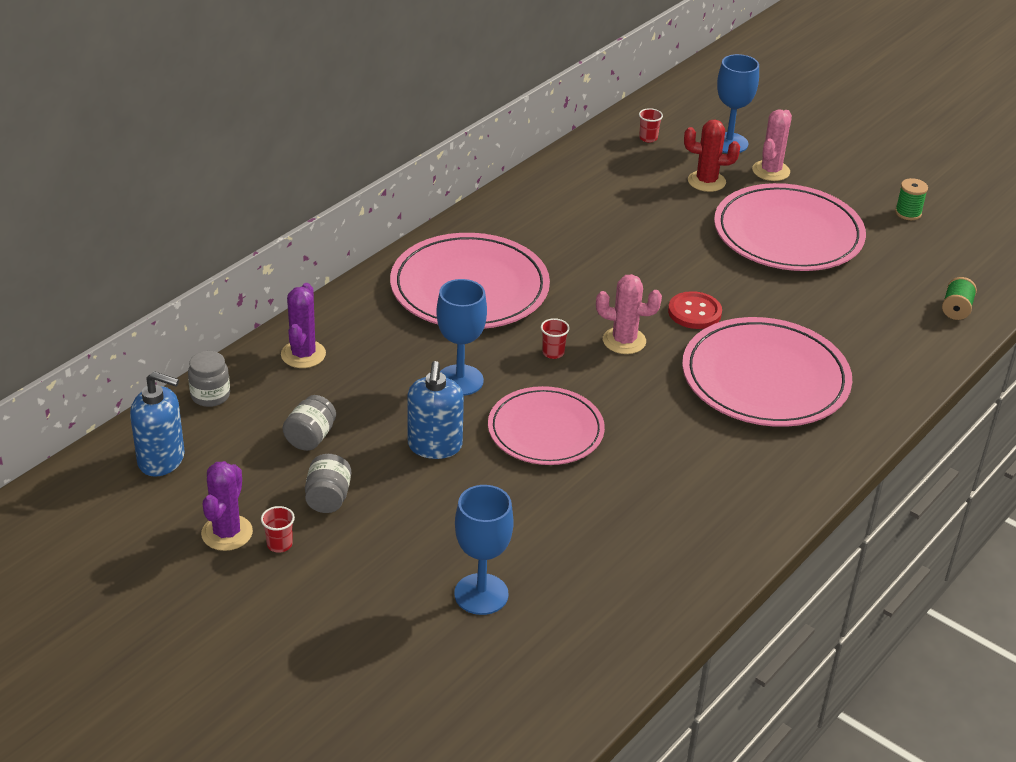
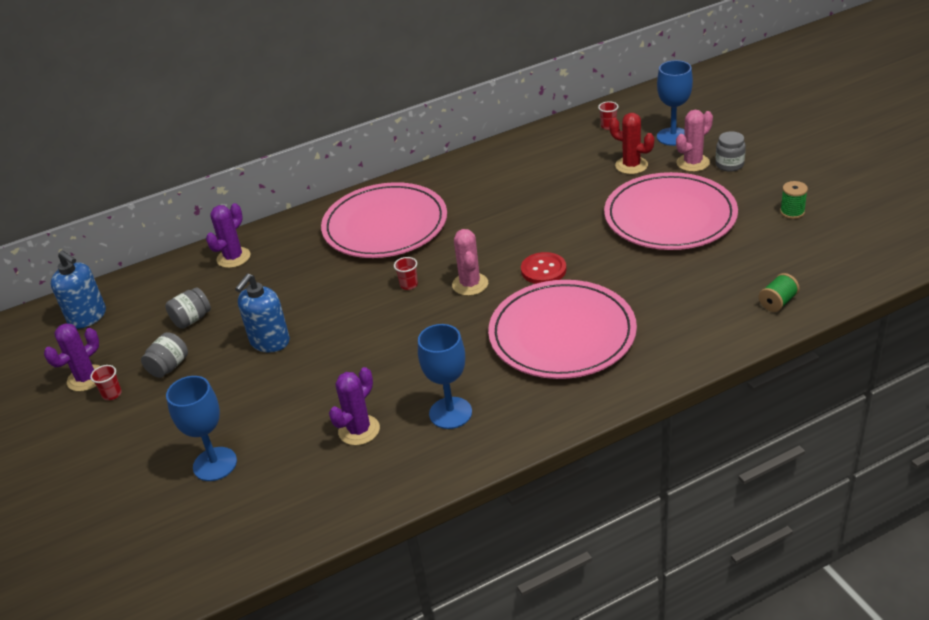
camera: 30 degrees right, 0 degrees up
grey jar [188,351,230,407] -> grey jar moved to [716,131,746,172]
blue goblet [436,279,487,396] -> blue goblet moved to [418,324,472,429]
pink plate [488,386,605,465] -> none
pink cactus [596,274,662,354] -> pink cactus turned 45 degrees clockwise [452,229,488,296]
none -> purple cactus [329,367,380,445]

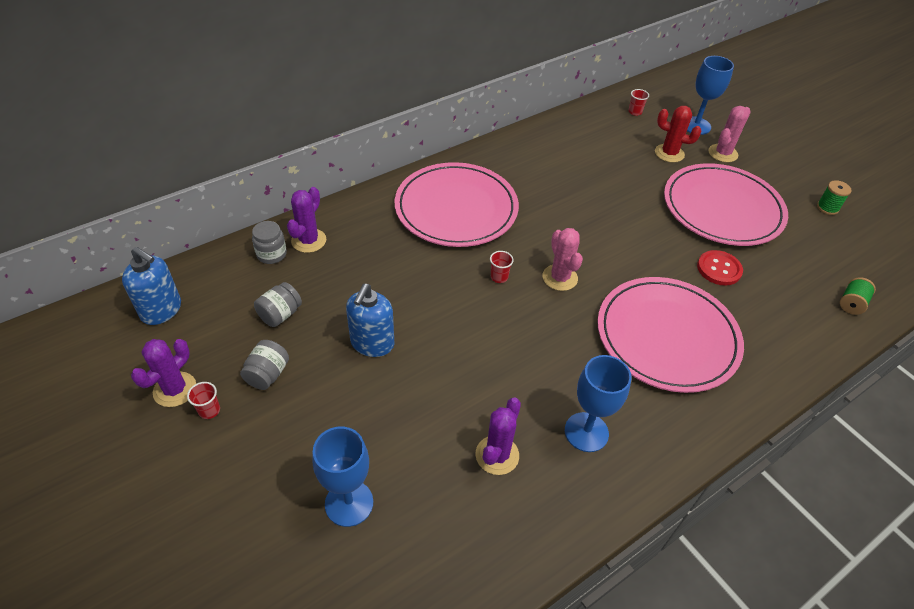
camera: 15 degrees left, 10 degrees up
red button [521,252,566,284] -> red button moved to [697,250,743,286]
grey jar [716,131,746,172] -> grey jar moved to [252,221,287,264]

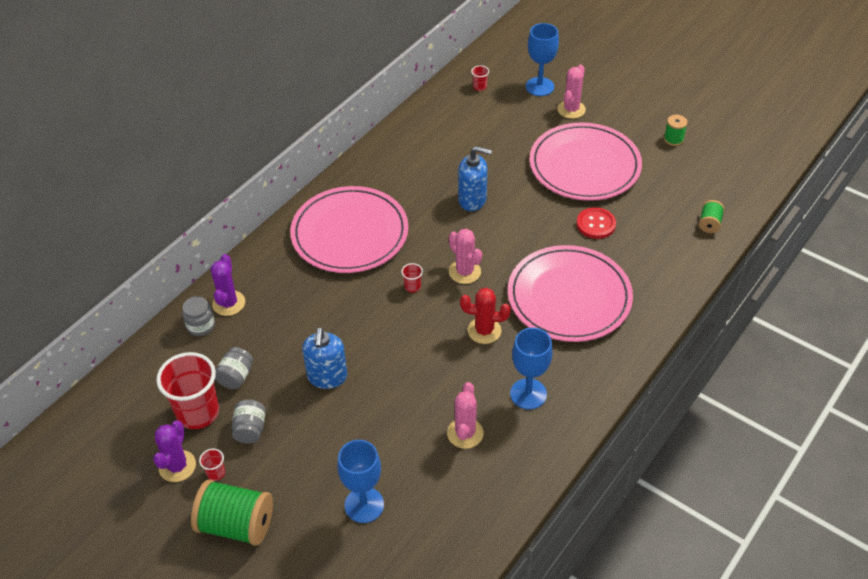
camera: 15 degrees left, 0 degrees up
blue soap dispenser [122,247,181,325] -> blue soap dispenser moved to [458,146,492,211]
purple cactus [476,398,521,475] -> pink cactus [447,382,483,449]
red cactus [655,106,701,163] -> red cactus moved to [460,288,511,344]
none -> red cup [156,352,219,429]
none -> green spool [191,480,273,546]

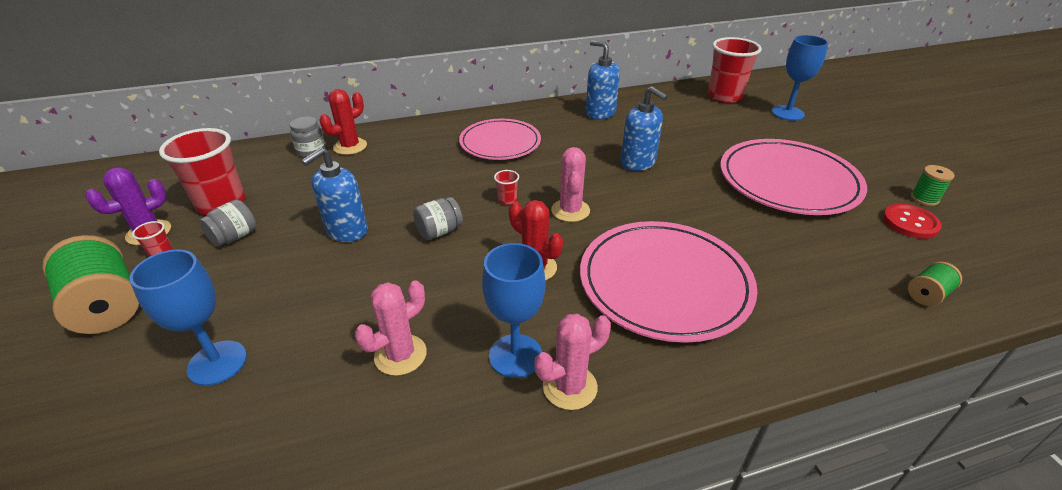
camera: 35 degrees right, 10 degrees down
purple cactus [211,254,245,316] -> red cactus [320,89,367,155]
grey jar [215,347,253,389] -> grey jar moved to [413,197,463,240]
pink plate [290,186,409,273] -> pink plate [459,119,541,160], size x0.66
red cup [471,65,489,91] -> red cup [708,37,762,103], size x2.42
pink cactus [557,65,586,119] -> pink cactus moved to [535,313,611,410]
red button [577,207,616,239] -> red button moved to [883,204,942,239]
none -> blue soap dispenser [586,40,620,119]

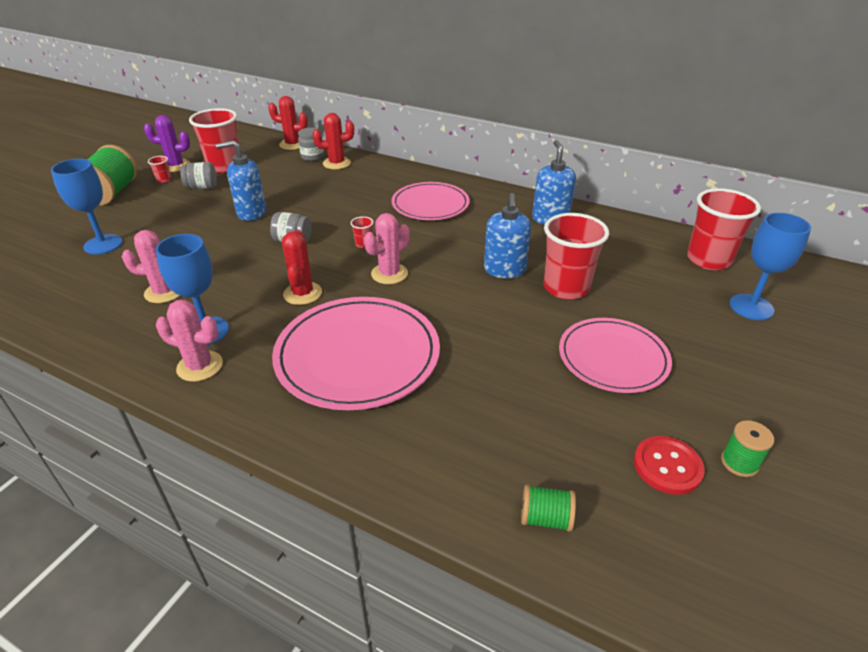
camera: 45 degrees right, 0 degrees up
pink plate [720,139,867,215] -> pink plate [559,318,672,393], size x0.66
none -> red cactus [268,96,308,150]
none -> red cup [544,213,609,300]

